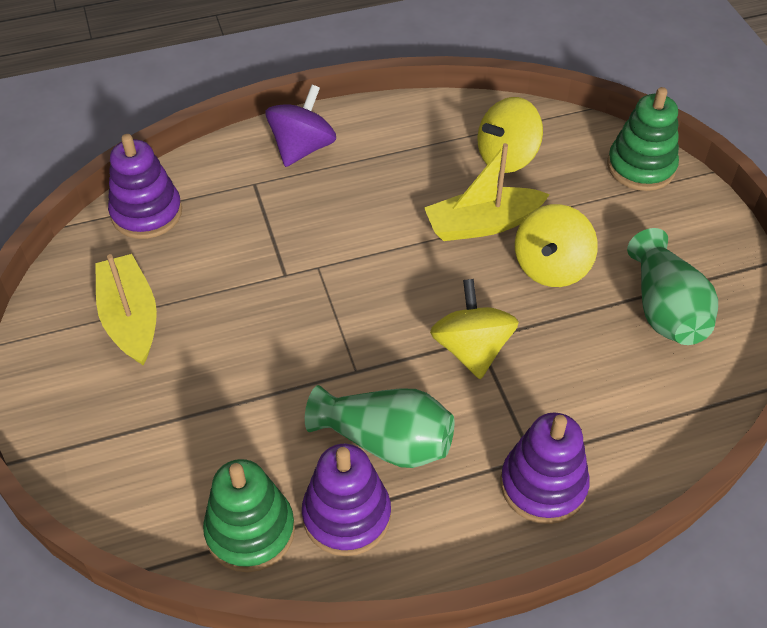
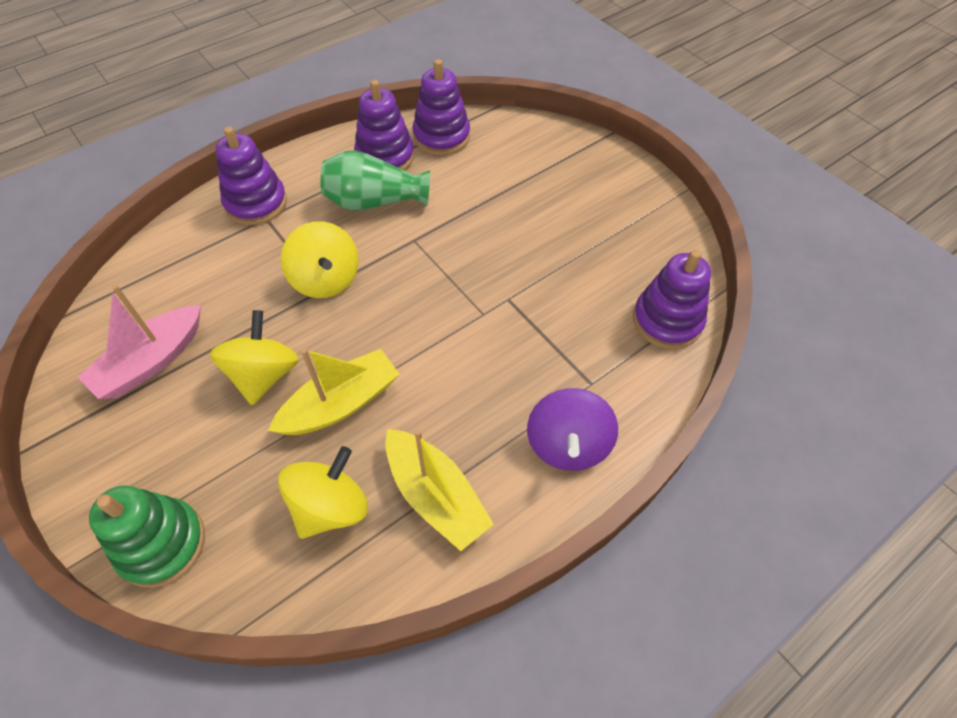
camera: 160 degrees right, 5 degrees up
yellow boat [95,254,157,365] -> yellow boat moved to [385,429,494,551]
green stacking toy [203,459,295,572] -> purple stacking toy [413,59,470,155]
green vase [627,228,718,345] -> pink boat [77,285,201,399]

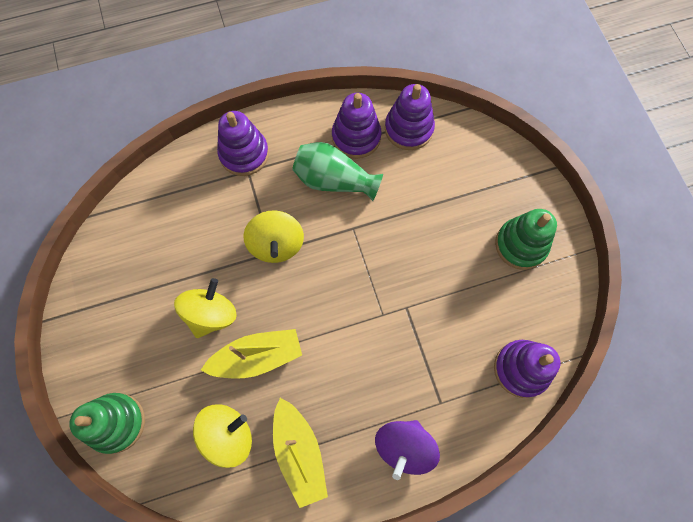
camera: 20 degrees right, 15 degrees up
pink boat [77,285,201,399] -> none
none -> green stacking toy [495,209,557,270]

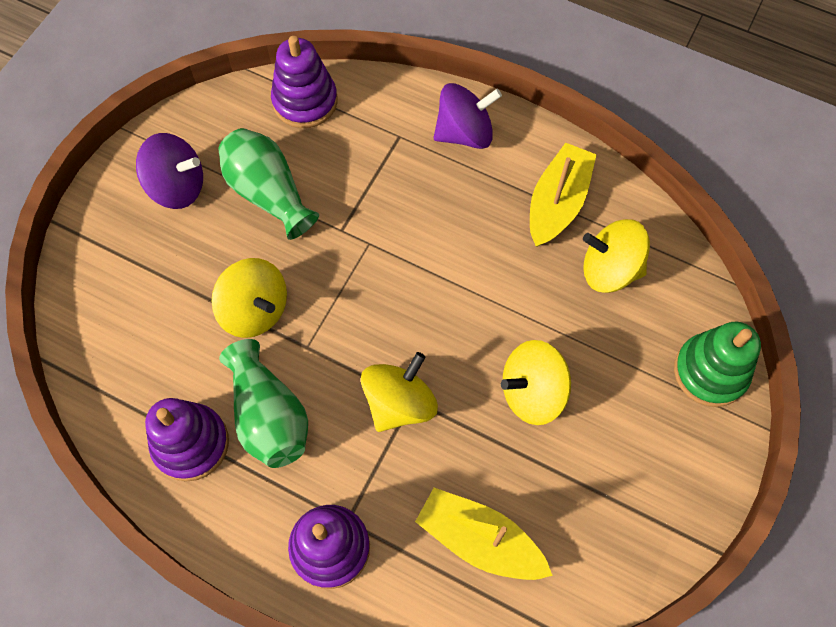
camera: 135 degrees left, 5 degrees down
yellow boat [201,329,302,379] -> yellow boat moved to [415,488,553,580]
purple stacking toy [385,84,435,150] -> none
green stacking toy [495,209,557,270] -> purple spinning top [136,133,203,209]
none -> yellow spinning top [211,258,287,338]
none -> green vase [218,128,319,240]

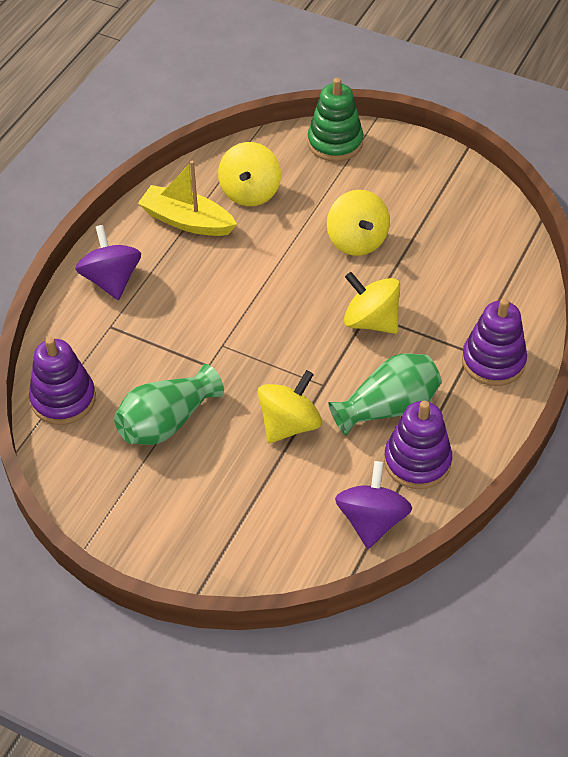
camera: 90 degrees left, 15 degrees down
purple spinning top [136,133,203,209] -> purple spinning top moved to [335,461,412,549]
yellow boat [415,488,553,580] -> none

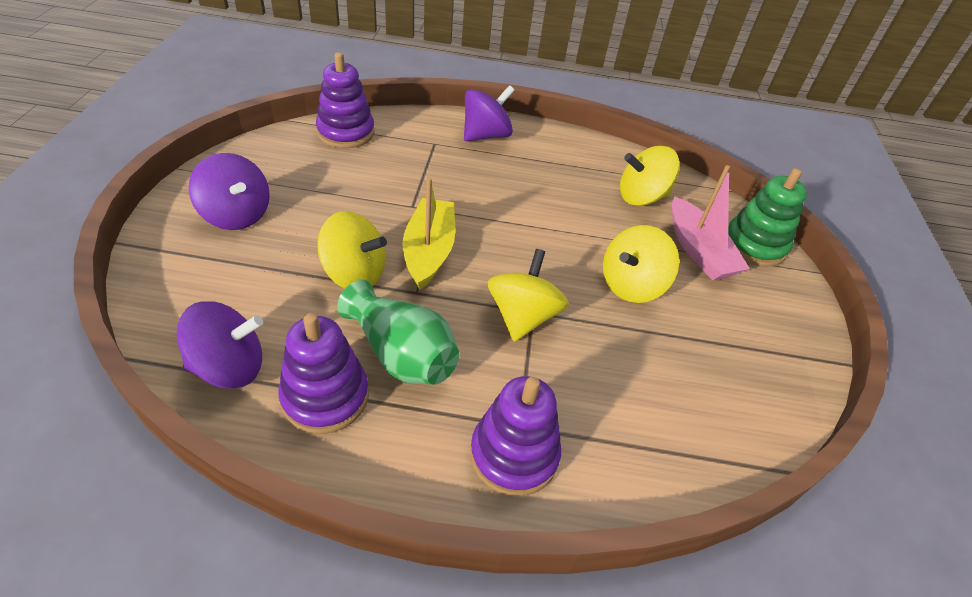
camera: 65 degrees right, 5 degrees down
green vase [114,364,224,445] -> none
yellow boat [138,161,237,236] -> yellow boat moved to [402,177,455,290]
none -> purple spinning top [189,153,270,230]
none -> pink boat [672,165,750,280]

